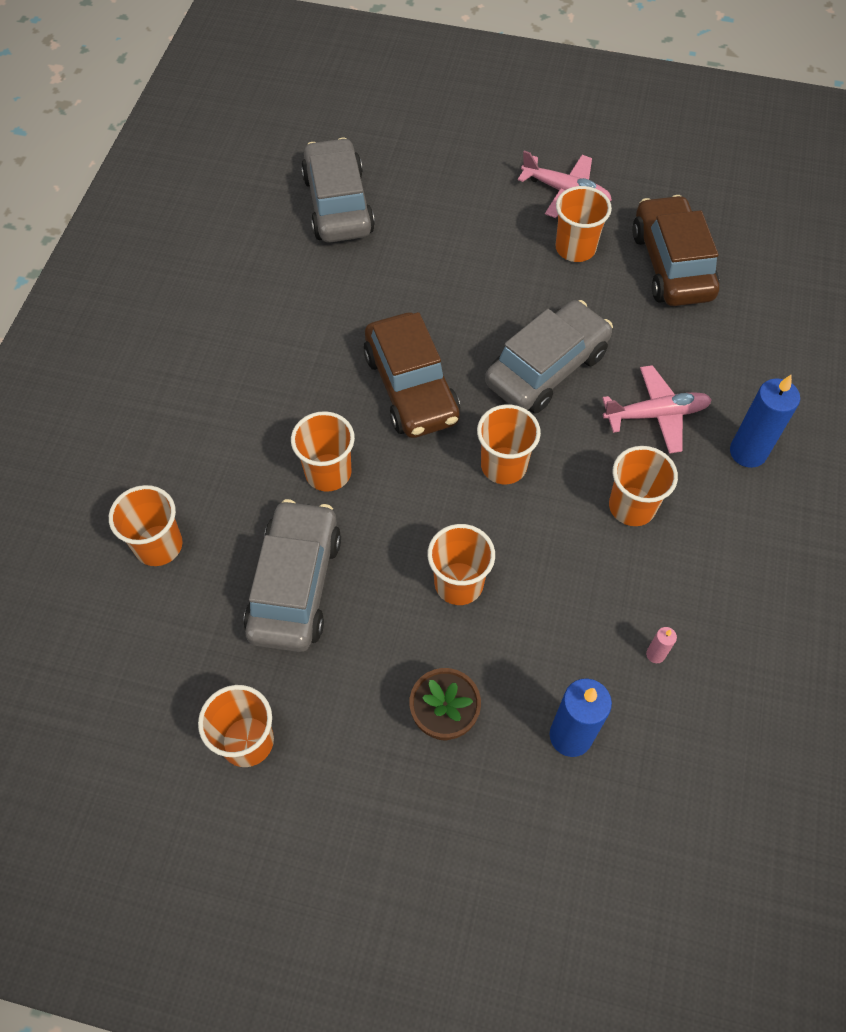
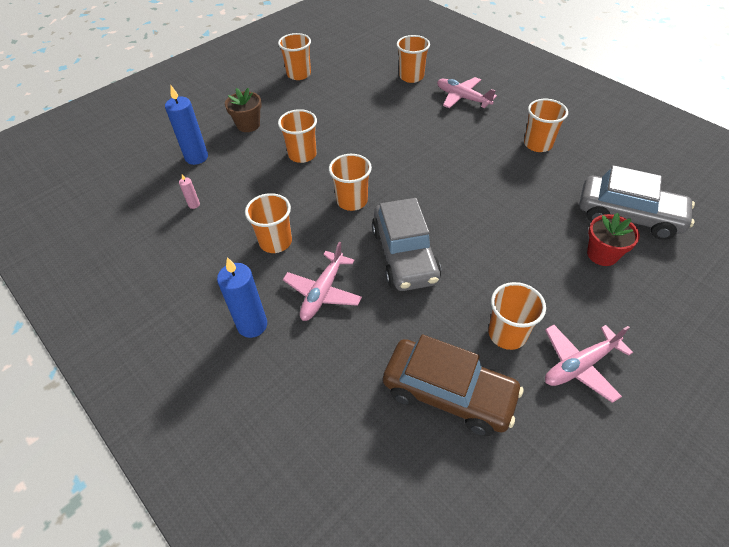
camera: 125 degrees right, 10 degrees down
grey car [243,499,341,652] -> none
orange cup [291,411,355,492] -> orange cup moved to [524,99,568,152]
brown car [364,312,460,438] -> none
none -> pink plane [437,77,497,108]
none -> red flower pot [587,213,640,266]

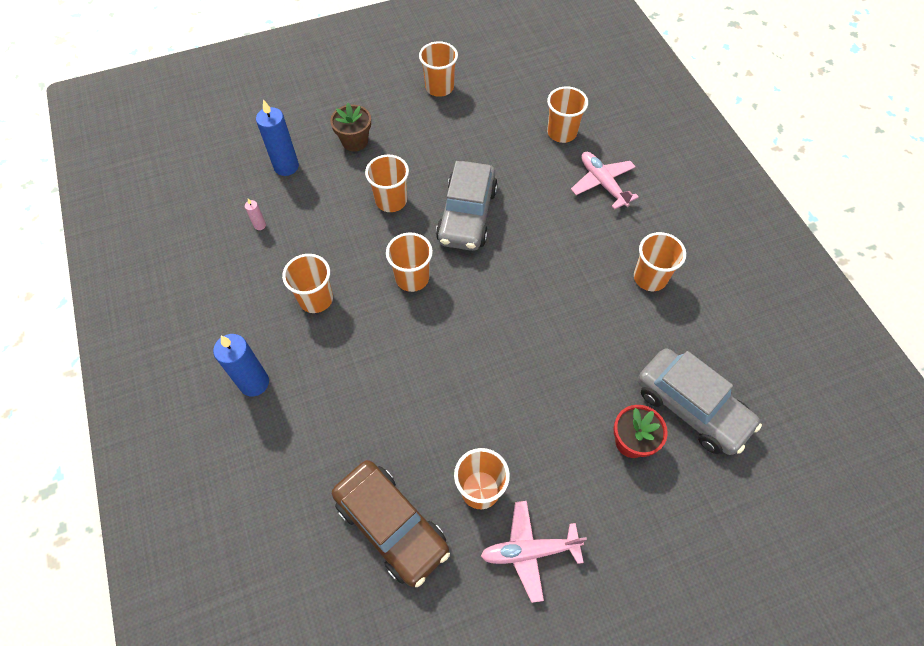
camera: 20 degrees right, 10 degrees up
pink plane [283,242,362,321] -> none
grey car [372,198,441,291] -> grey car moved to [436,161,498,251]

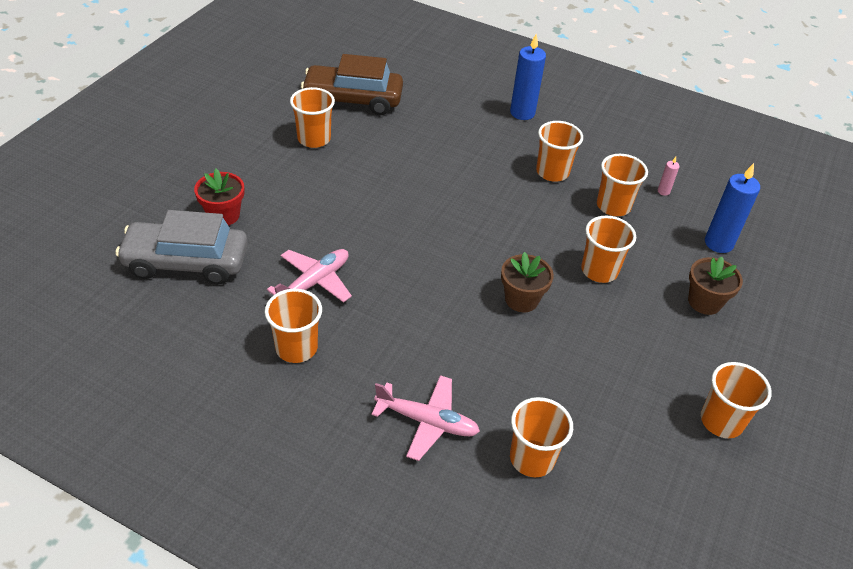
camera: 135 degrees right, 15 degrees down
orange cup [386,232,433,292] -> orange cup moved to [597,154,648,216]
grey car [436,161,498,251] -> brown flower pot [501,252,554,312]
pink plane [481,501,587,603] -> pink plane moved to [267,249,352,303]

